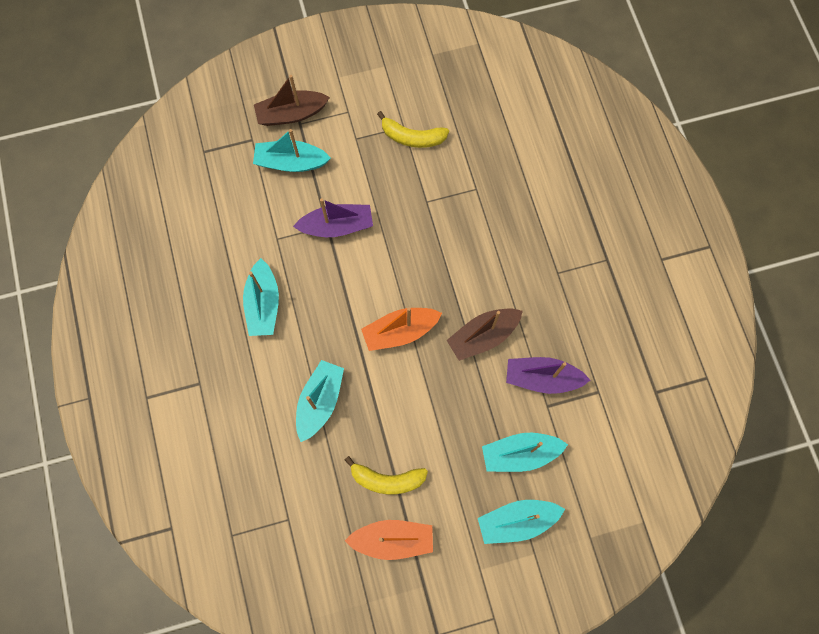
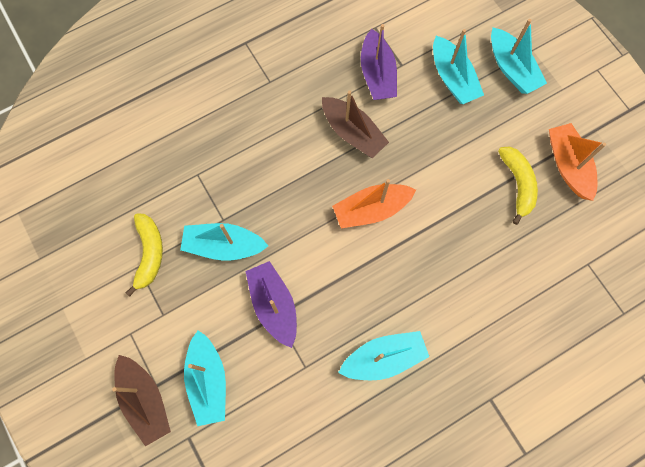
camera: 105 degrees left, 0 degrees up
turquoise boat [296,360,344,442] -> turquoise boat moved to [180,223,268,261]
orange boat [361,307,442,351] -> orange boat turned 105 degrees clockwise [332,179,416,229]

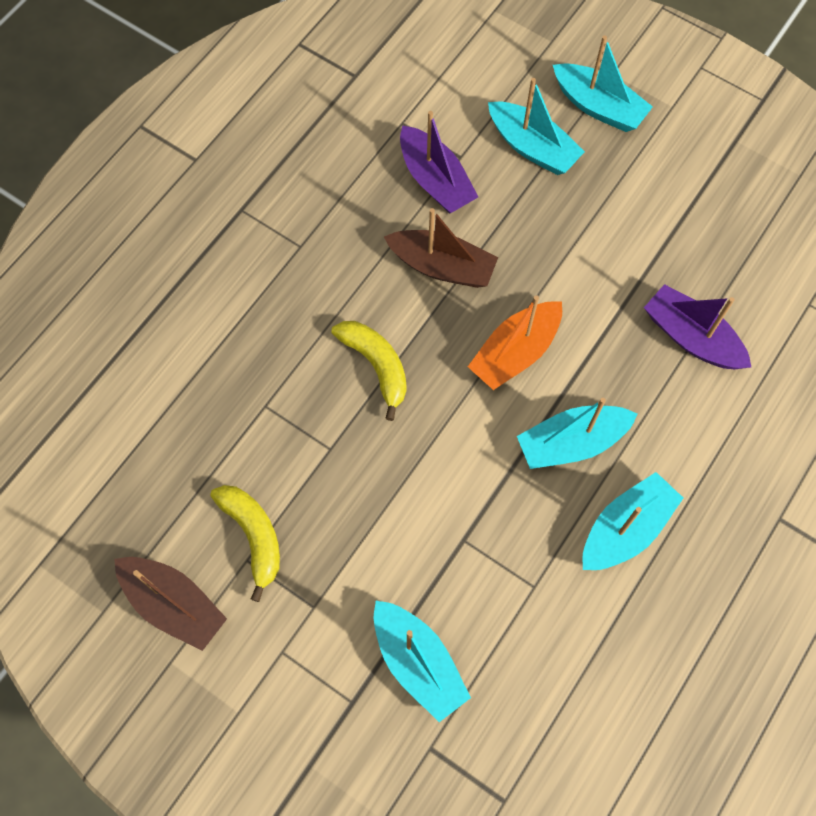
camera: 25 degrees left, 5 degrees down
brown boat [112,355,171,446] -> brown boat moved to [114,557,227,651]
turquoise boat [180,223,268,261] -> turquoise boat moved to [517,398,637,469]
purple boat [245,261,297,348] -> purple boat moved to [644,284,751,369]
yellow banana [498,146,538,225] -> yellow banana moved to [331,321,407,421]
orange boat [549,123,606,201] -> none

